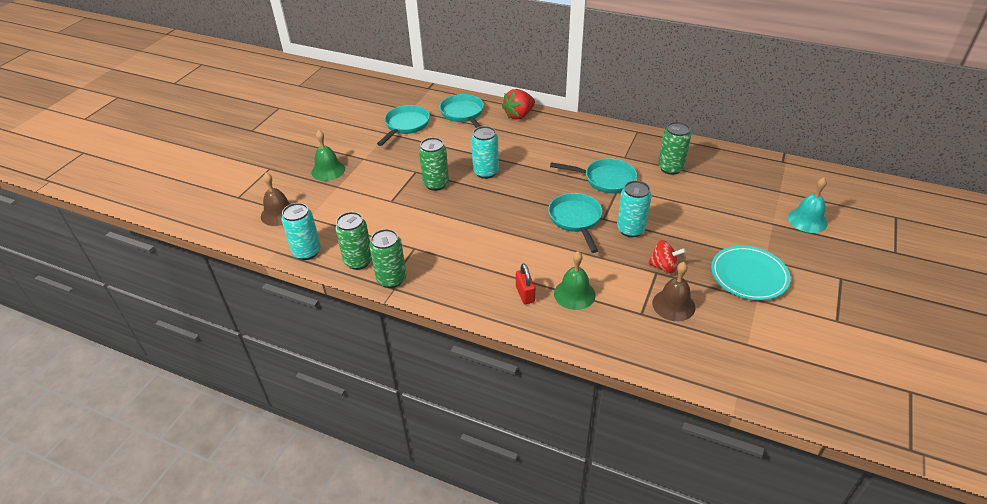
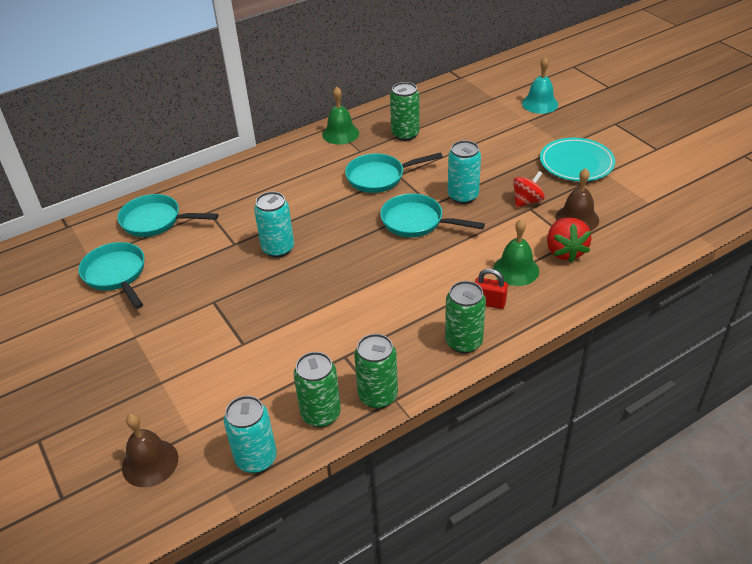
camera: 55 degrees left, 0 degrees up
green bell [311,130,345,181] -> green bell moved to [322,87,359,145]
green can [419,137,449,191] -> green can moved to [445,281,486,353]
red strawberry [502,89,535,120] -> red strawberry moved to [547,218,592,262]
turquoise pan [550,158,637,193] -> turquoise pan turned 150 degrees counterclockwise [345,152,443,193]

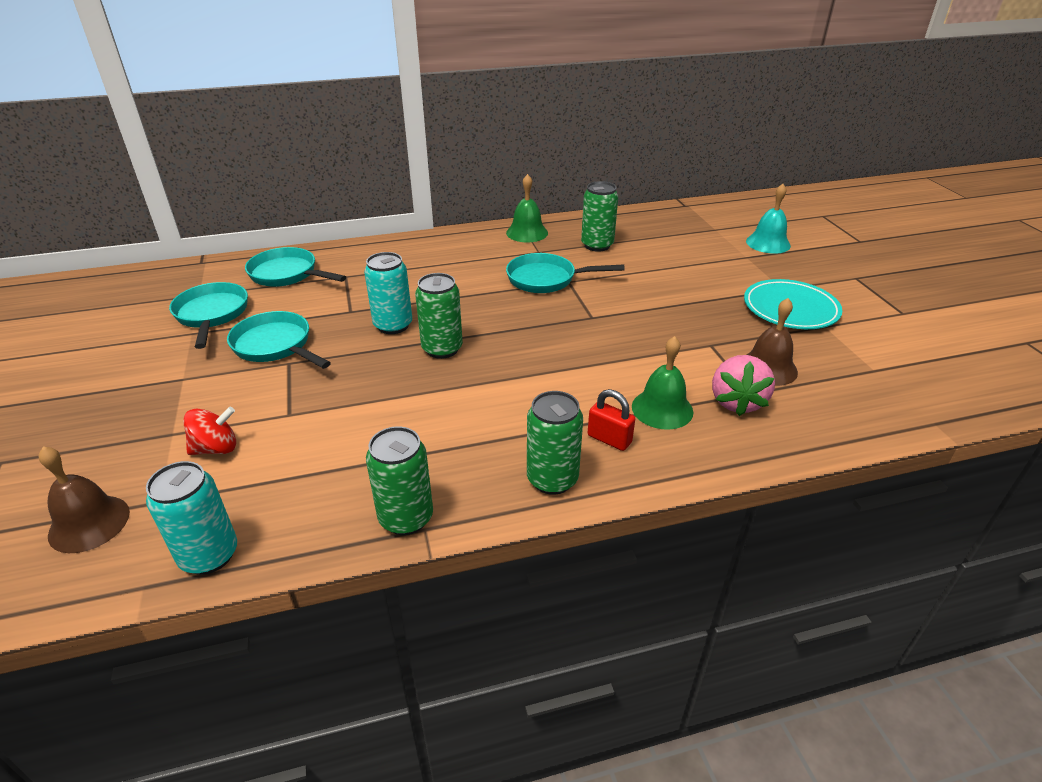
camera: 15 degrees right, 5 degrees down
green can [293,352,341,427] -> green can moved to [415,273,463,359]
turquoise pan [380,194,485,237] -> turquoise pan moved to [227,311,331,369]
turquoise can [448,140,481,204] -> none
red spinning top [513,171,545,208] -> red spinning top moved to [183,407,236,455]
red strawberry [547,218,592,262] -> pink strawberry [712,355,775,416]

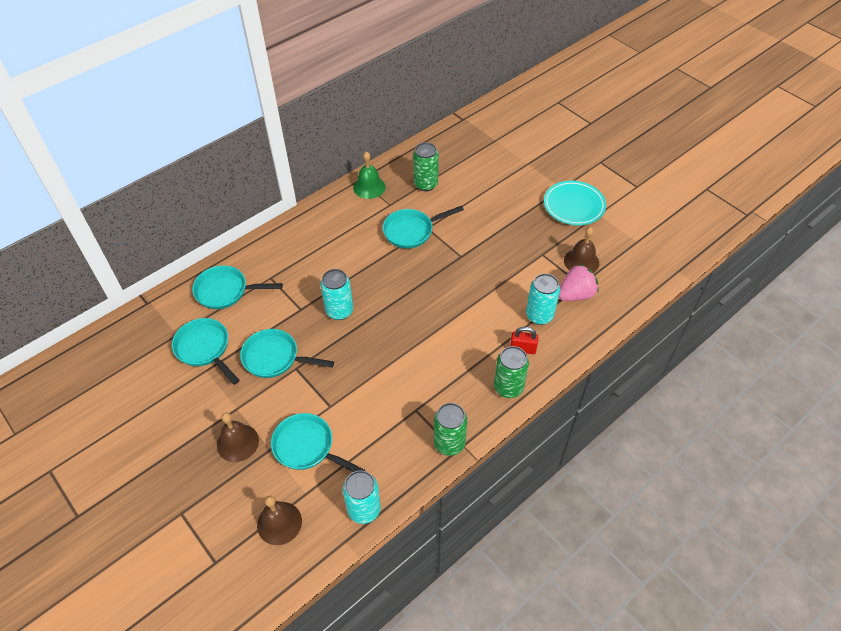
camera: 25 degrees left, 15 degrees up
red spinning top [183,407,236,455] -> turquoise pan [271,413,366,472]
green can [415,273,463,359] -> none
green bell [632,336,693,430] -> turquoise can [526,273,560,325]
pink strawberry [712,355,775,416] -> pink strawberry turned 105 degrees counterclockwise [559,264,599,301]
turquoise bell [746,184,791,254] -> none
none -> brown bell [217,413,259,462]

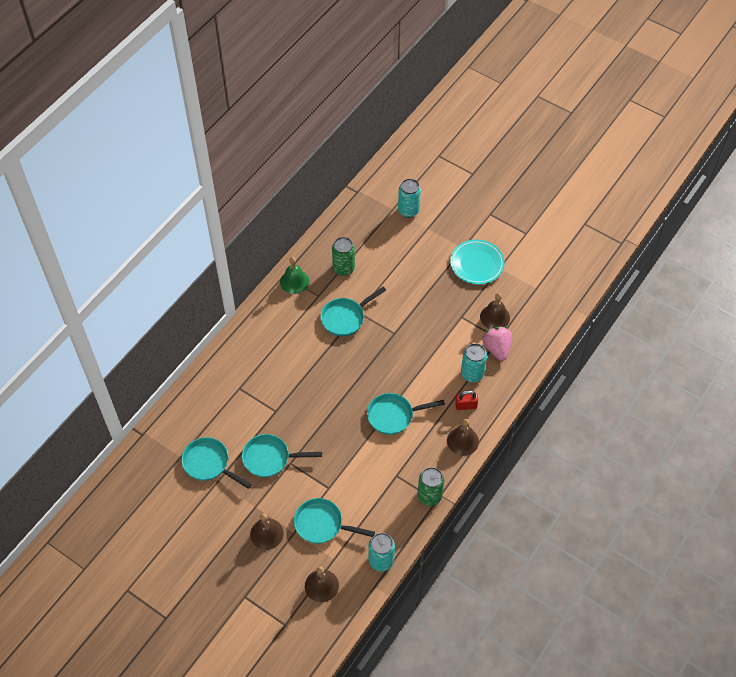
camera: 15 degrees left, 5 degrees up
turquoise pan [192,265,283,309] -> turquoise pan moved to [367,393,445,435]
turquoise can [321,269,353,320] -> turquoise can moved to [398,179,421,218]
green can [494,346,529,398] -> brown bell [447,419,479,456]
pink strawberry [559,264,599,301] -> pink strawberry turned 60 degrees counterclockwise [483,327,512,361]

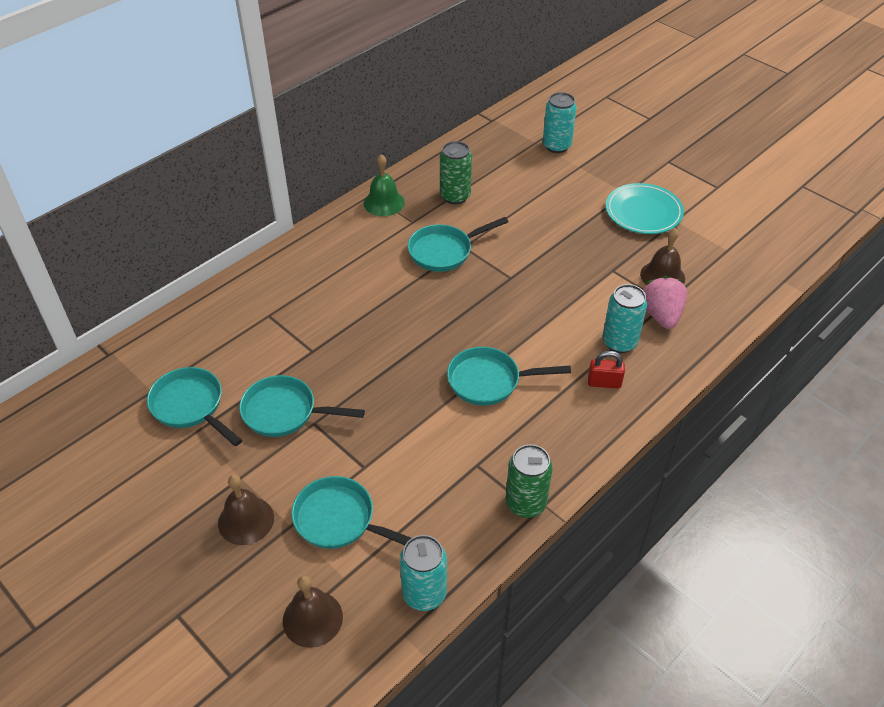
camera: 10 degrees right, 10 degrees down
brown bell [447,419,479,456] -> none

